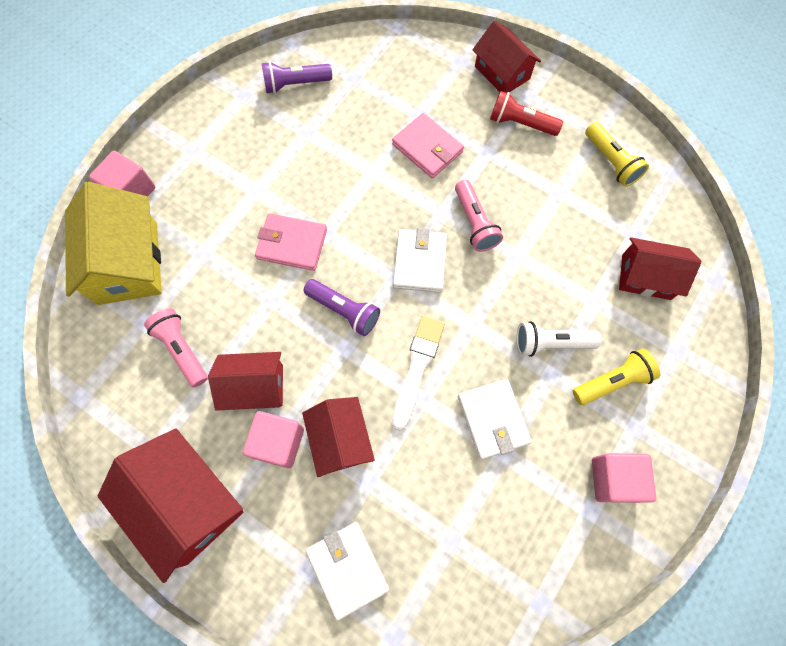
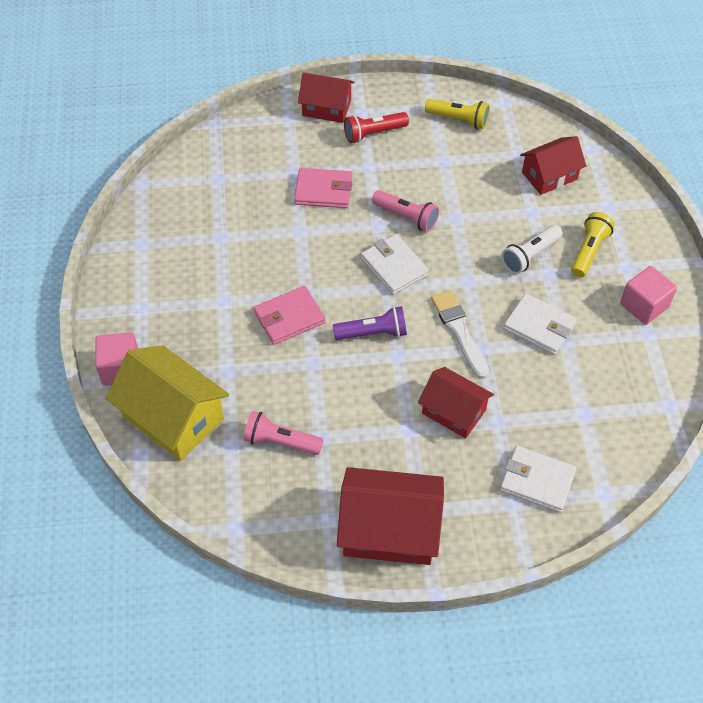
camera: 40 degrees left, 15 degrees down
red house [208,352,283,411] -> none
pink cube [243,411,304,468] -> none
purple flashlight [262,61,332,94] -> none

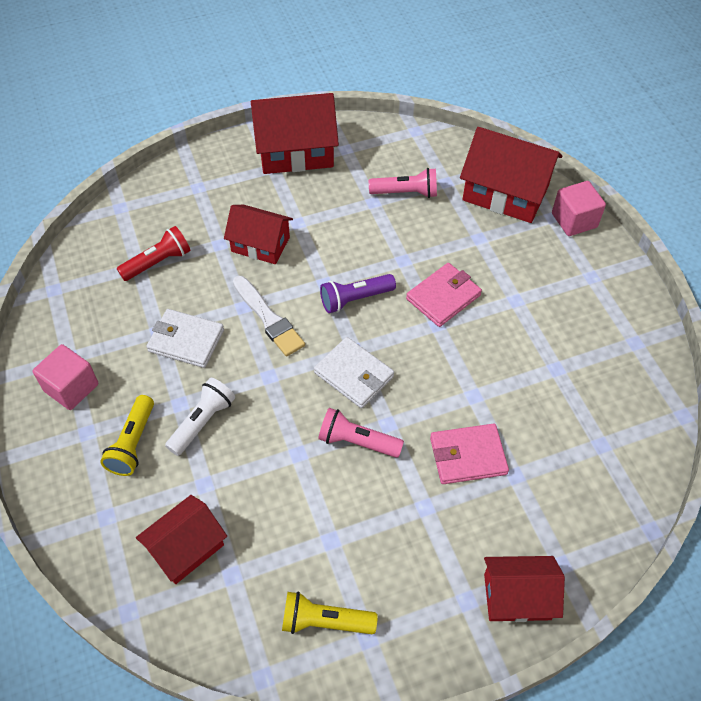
camera: 165 degrees right, 0 degrees up
yellow house [106,346,229,461] -> red house [460,127,563,223]
red flashlight [344,112,409,143] -> red flashlight moved to [117,226,190,281]
white wallet [500,446,577,513] -> none

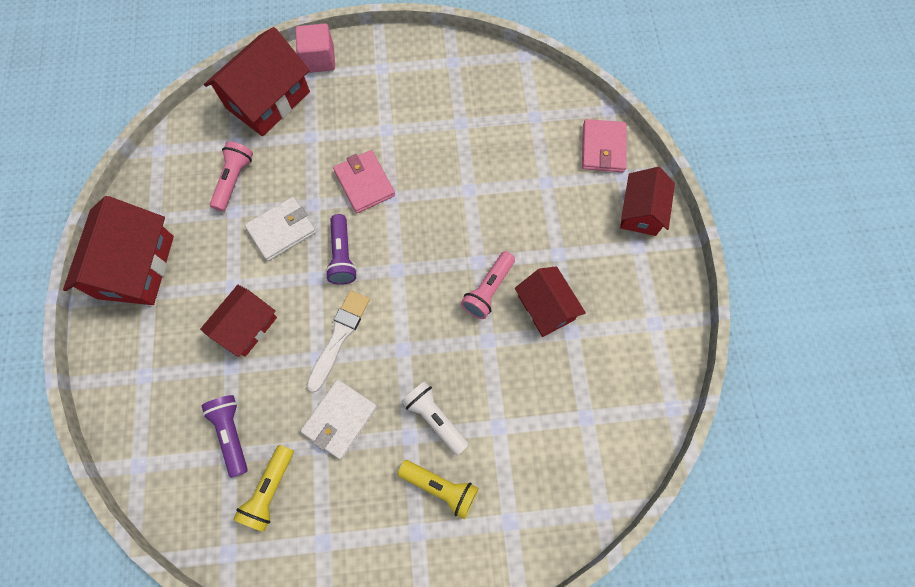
camera: 75 degrees left, 15 degrees up
pink cube [33,344,98,410] -> none
red flashlight [117,226,190,281] -> purple flashlight [201,395,248,478]
red house [136,495,227,584] -> red house moved to [515,266,586,337]
white brush [233,276,305,357] -> white brush turned 45 degrees counterclockwise [306,290,370,392]
yellow flashlight [282,591,378,634] -> yellow flashlight moved to [233,445,294,532]
white wallet [314,337,394,408] -> white wallet moved to [245,197,316,261]
pink wallet [430,423,509,484] -> pink wallet moved to [582,119,627,172]

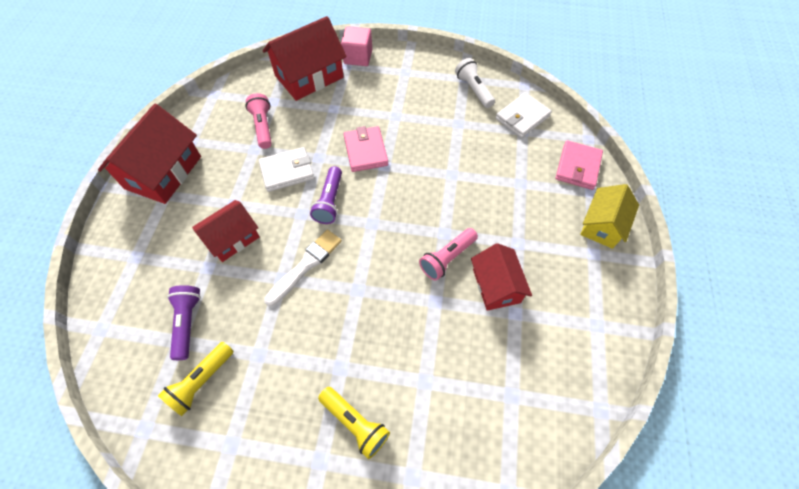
camera: 15 degrees right, 10 degrees down
pink flashlight [210,141,253,211] -> pink flashlight turned 45 degrees counterclockwise [245,93,272,149]
white wallet [300,379,377,459] -> white wallet moved to [496,93,552,138]
white flashlight [401,381,469,455] -> white flashlight moved to [455,58,495,108]
red house [620,167,675,236] -> yellow house [580,184,639,249]

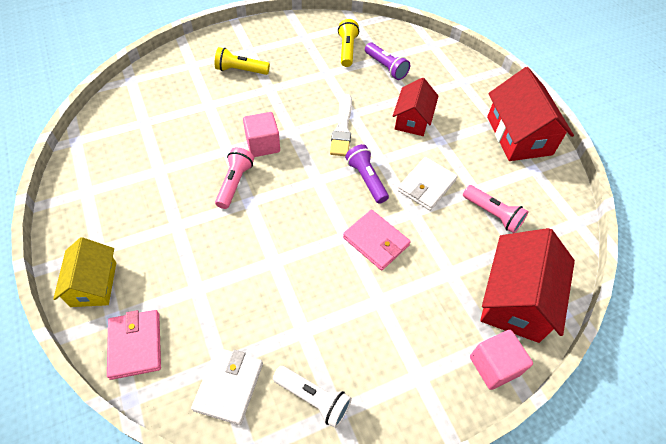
camera: 145 degrees right, 5 degrees down
red house [471,243,532,311] -> none
none -> pink cube [243,112,280,157]

